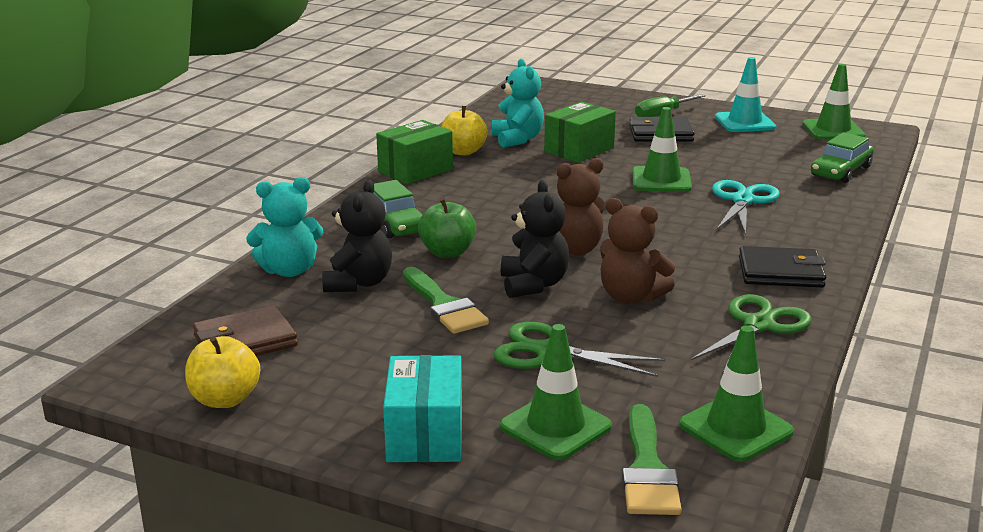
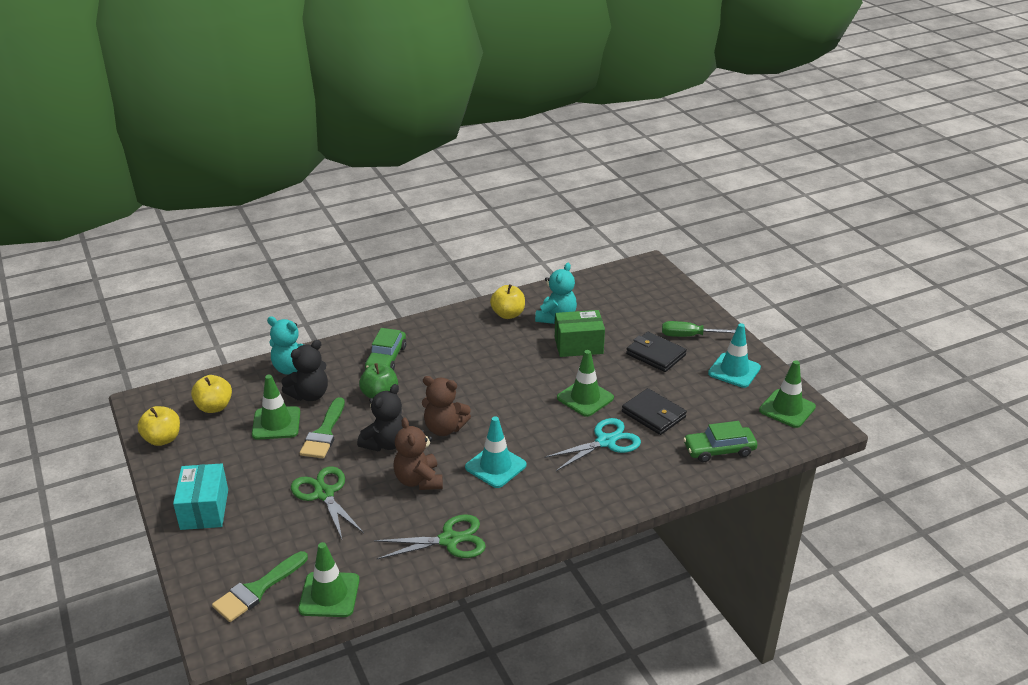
camera: 40 degrees right, 10 degrees up
brown wallet [193,305,298,356] -> yellow apple [191,375,232,413]
green box [376,120,453,184] -> none
turquoise box [383,355,462,462] -> turquoise box turned 45 degrees counterclockwise [173,463,228,530]
green traffic cone [500,324,612,460] -> green traffic cone moved to [252,375,300,440]
black wallet [739,246,826,288] -> black wallet moved to [622,388,687,435]
none -> turquoise traffic cone [465,416,527,488]

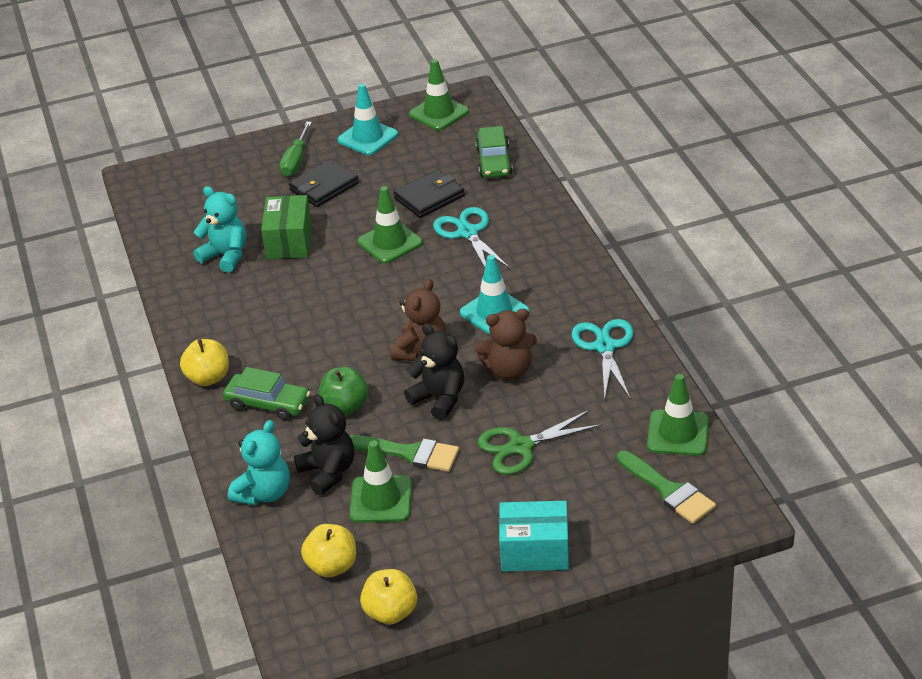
camera: 80 degrees left, 5 degrees up
green scissors [374,514,486,559] -> turquoise scissors [571,319,634,400]
yellow apple [490,284,525,319] -> yellow apple moved to [180,339,229,386]

